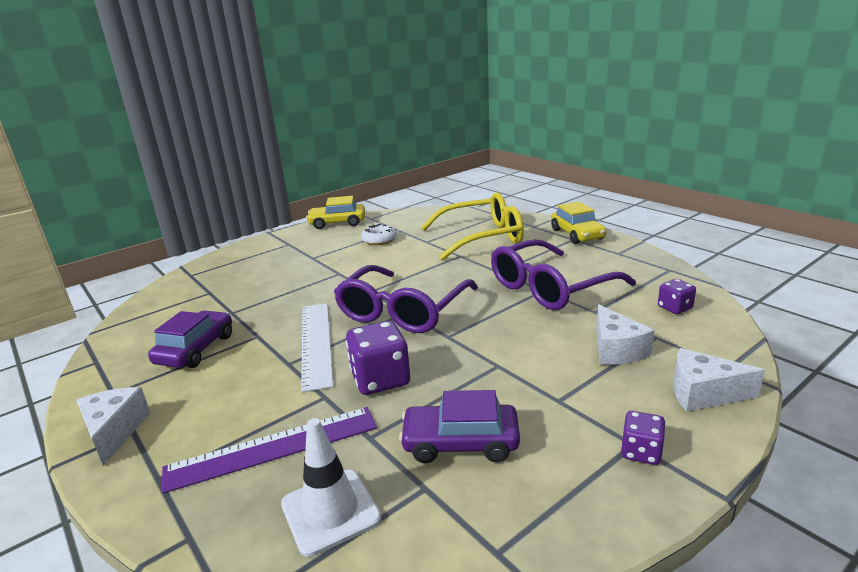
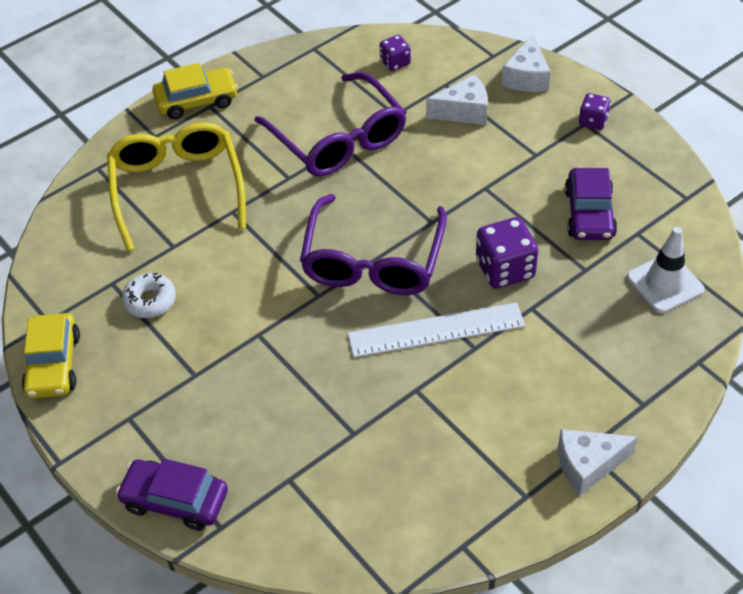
camera: 90 degrees left, 25 degrees up
purple car [148,310,232,368] -> purple car moved to [116,458,228,531]
purple ruler [162,407,377,494] -> none
purple glasses [334,265,478,333] -> purple glasses turned 75 degrees clockwise [300,194,447,295]

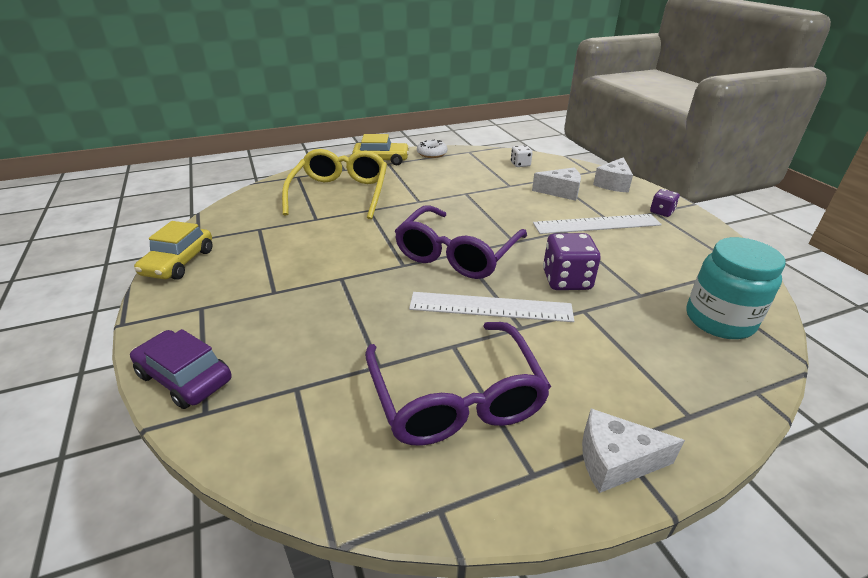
camera: 15 degrees right, 15 degrees down
white donut [122,273,176,318] -> white donut moved to [417,140,448,158]
purple glasses [254,72,407,177] -> purple glasses moved to [365,322,551,446]
purple dice [380,35,411,71] -> white dice [511,145,533,167]
purple car [565,168,617,240] -> none
white traffic cone [627,227,704,313] -> turquoise jar [686,237,785,339]
none -> white ruler [533,214,662,234]

